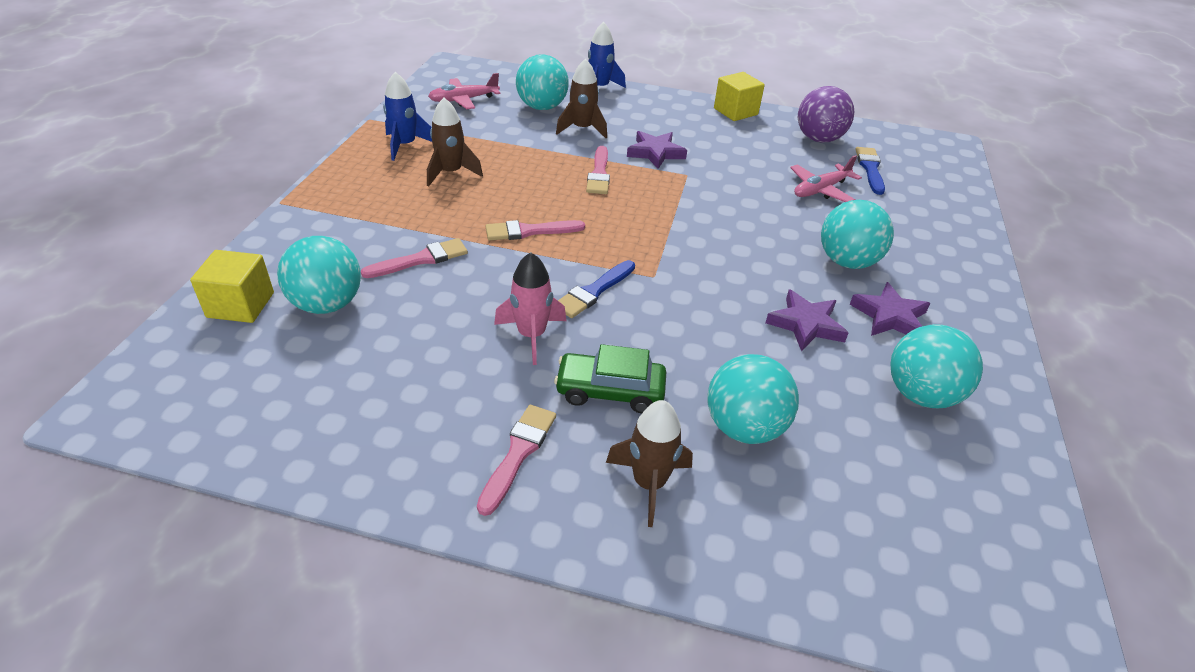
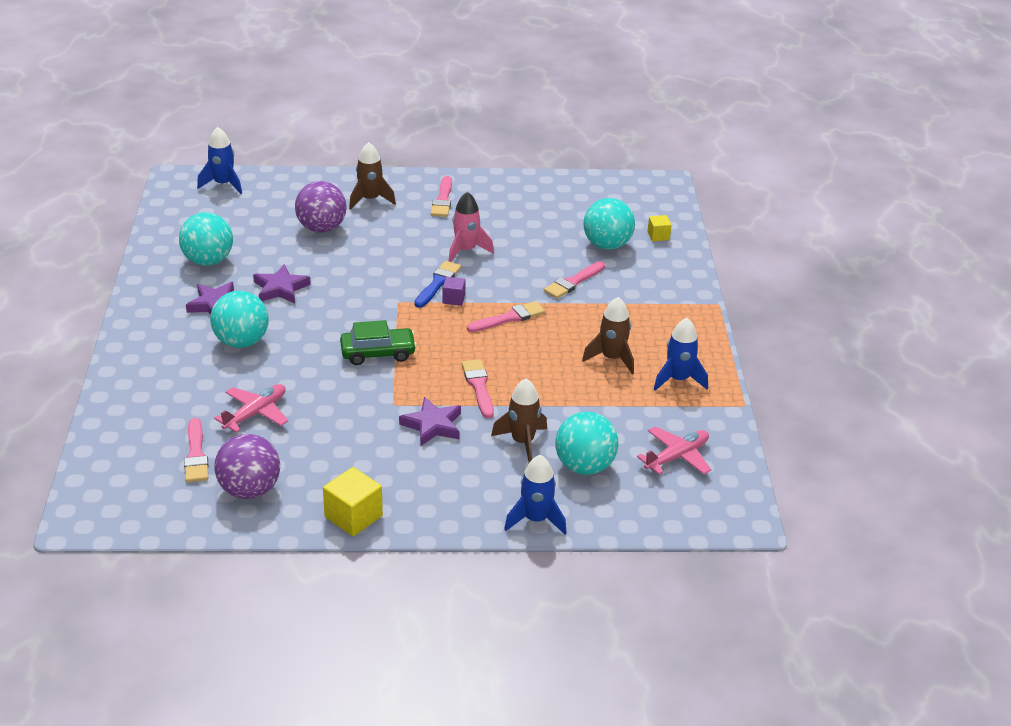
camera: 165 degrees right, 5 degrees down
yellow cube [190,250,274,323] -> yellow cube [648,215,672,241], size x0.57
green car [554,344,666,413] -> green car moved to [340,320,417,365]
turquoise ball [708,354,799,444] -> purple ball [295,181,346,233]
blue brush [855,147,885,195] -> pink brush [184,418,209,482]
none -> blue rocket [197,127,242,194]
none -> purple cube [442,277,466,306]

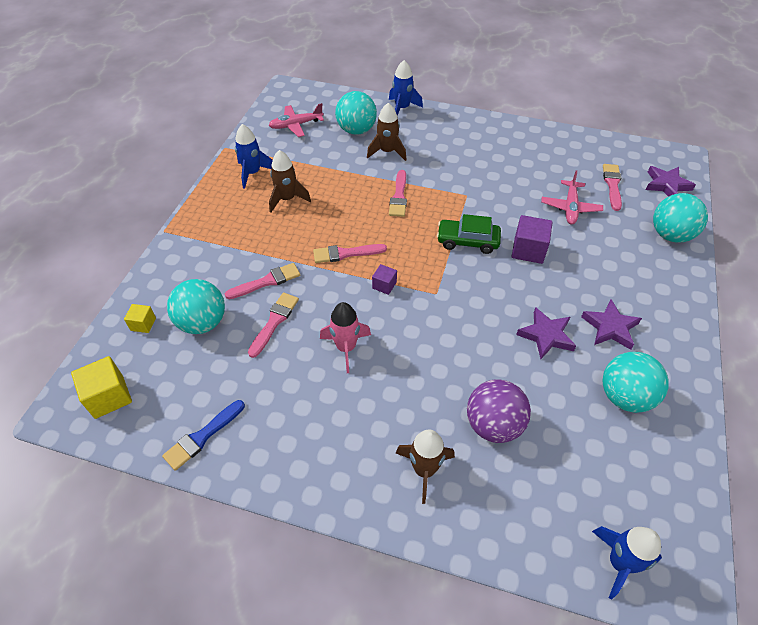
camera: 160 degrees left, 15 degrees up
turquoise ball [210,291,269,348] -> turquoise ball moved to [653,193,708,243]
pink plane [214,384,288,433] -> pink plane turned 45 degrees counterclockwise [541,170,603,224]
purple ball [215,434,280,499] -> none
yellow cube [323,467,383,536] -> yellow cube moved to [71,356,132,419]
purple star [399,397,461,446] -> purple star moved to [646,166,696,197]
blue brush [414,261,461,308] -> blue brush moved to [162,400,245,471]
pink brush [430,176,452,217] -> pink brush moved to [248,293,299,358]
none -> purple cube [512,215,553,264]

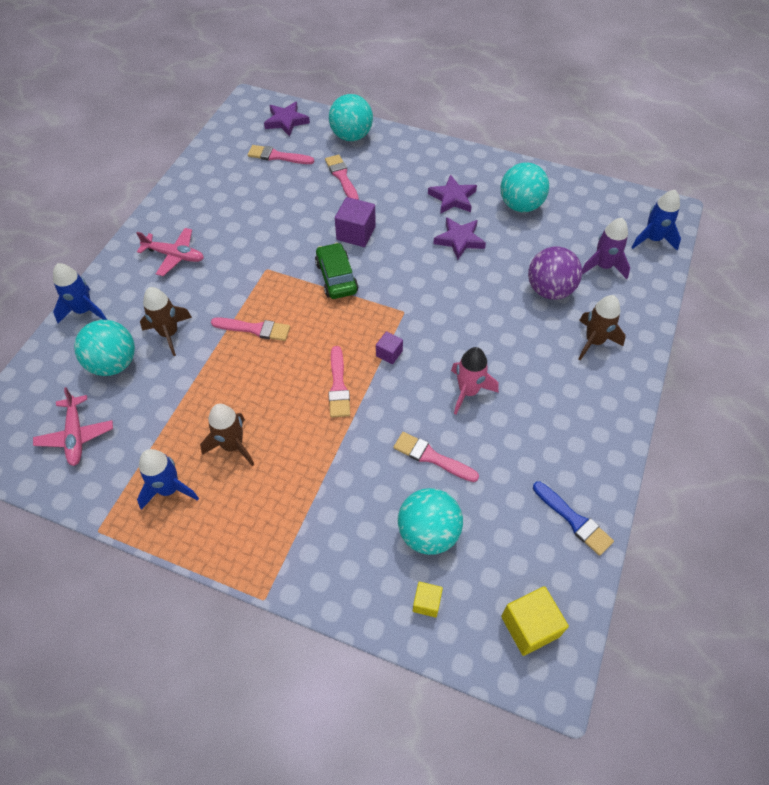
camera: 85 degrees left, 5 degrees up
pink brush [225,263,300,299] -> pink brush moved to [325,154,359,200]
green car [437,214,501,254] -> green car turned 150 degrees clockwise [315,242,358,299]
pink plane [541,170,603,224] -> pink plane moved to [136,228,204,276]
none -> purple rocket [582,218,630,279]

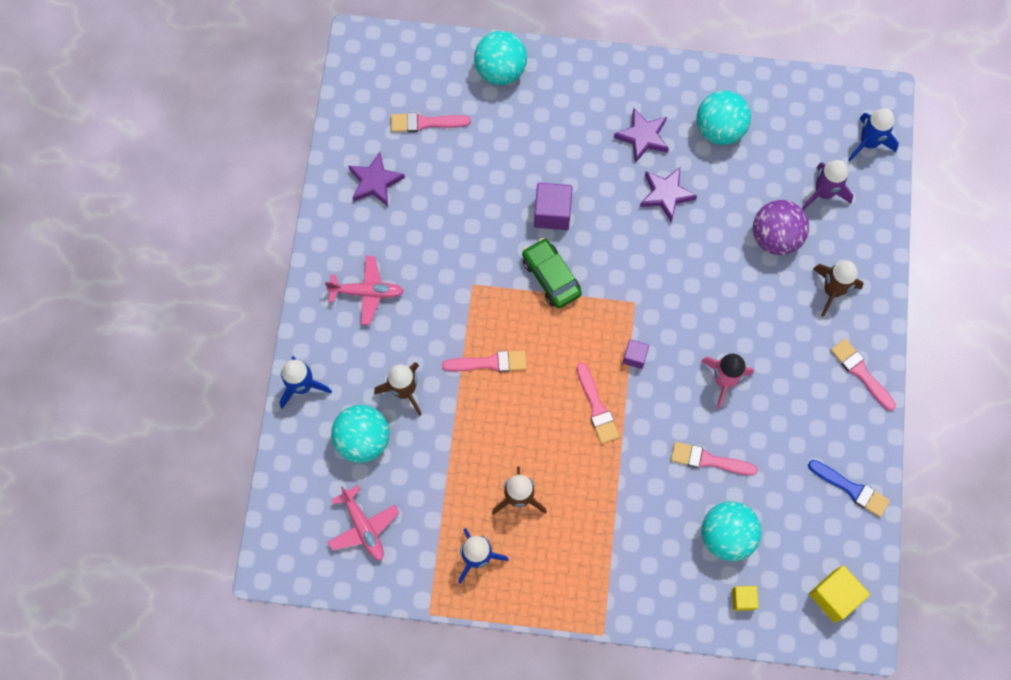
camera: 15 degrees left, 15 degrees up
purple star [264,101,310,137] -> purple star moved to [348,152,405,206]
pink brush [325,154,359,200] -> pink brush moved to [831,339,896,411]

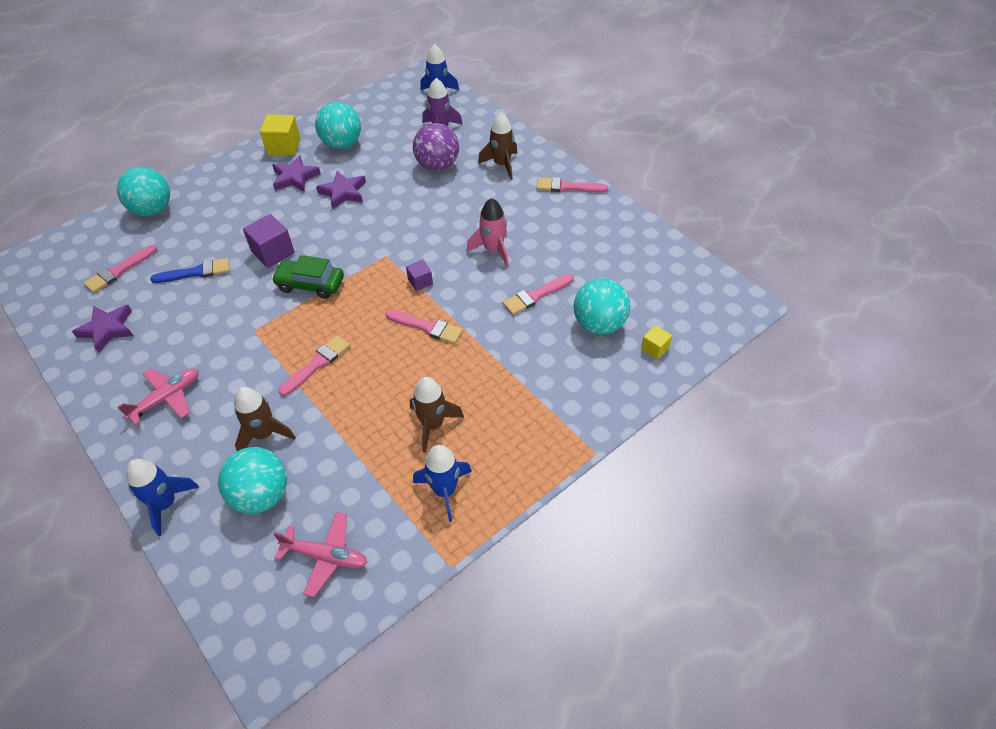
camera: 45 degrees left, 20 degrees down
blue brush [808,460,890,517] -> blue brush moved to [150,258,230,283]
yellow cube [809,565,870,623] -> yellow cube moved to [260,115,301,156]

